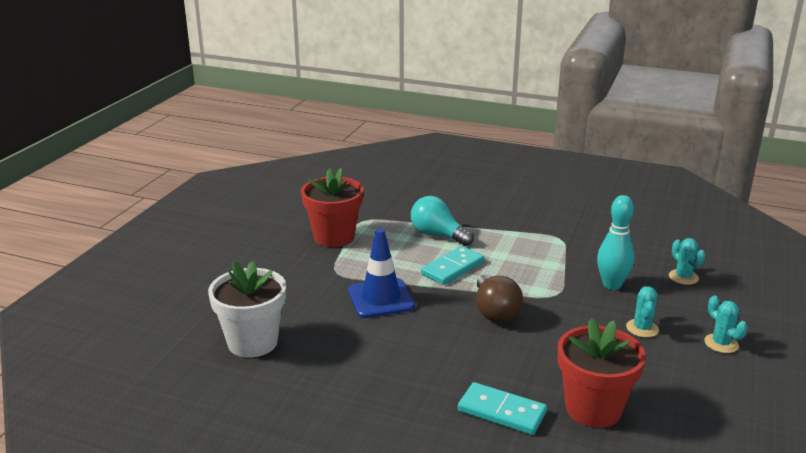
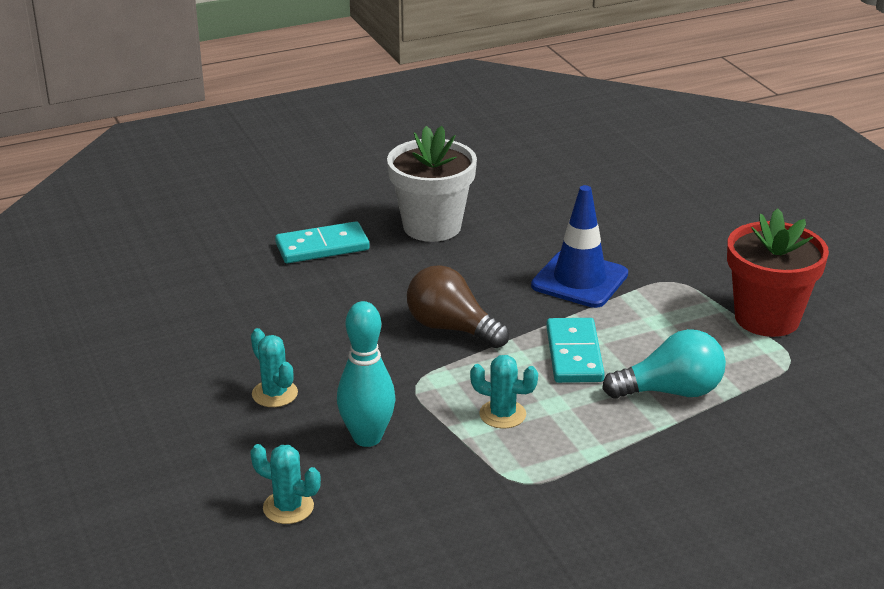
camera: 135 degrees right, 5 degrees up
white flower pot [208,261,286,358] -> white flower pot moved to [387,126,477,242]
red flower pot [558,318,646,428] -> none
turquoise cactus [704,296,748,353] -> turquoise cactus moved to [470,355,538,429]

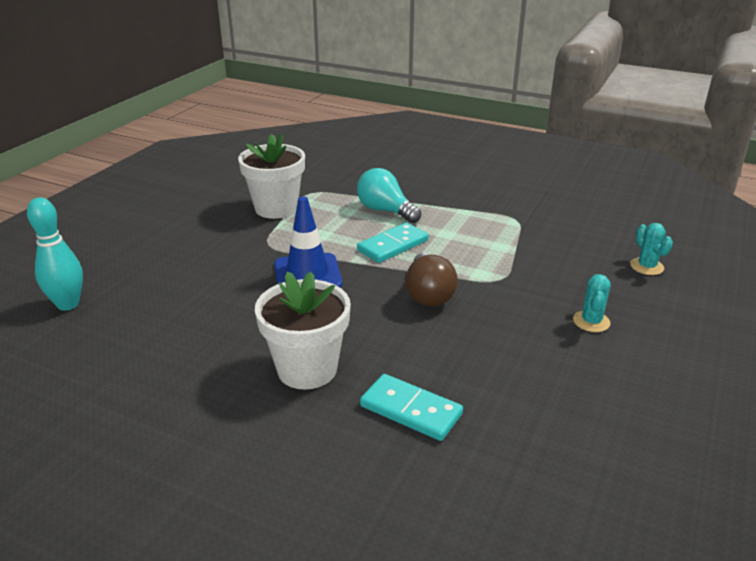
camera: 130 degrees left, 0 degrees up
turquoise bowling pin [337,301,396,447] -> turquoise bowling pin moved to [27,197,83,311]
turquoise cactus [470,355,538,429] -> none
red flower pot [727,208,829,337] -> white flower pot [238,133,305,219]

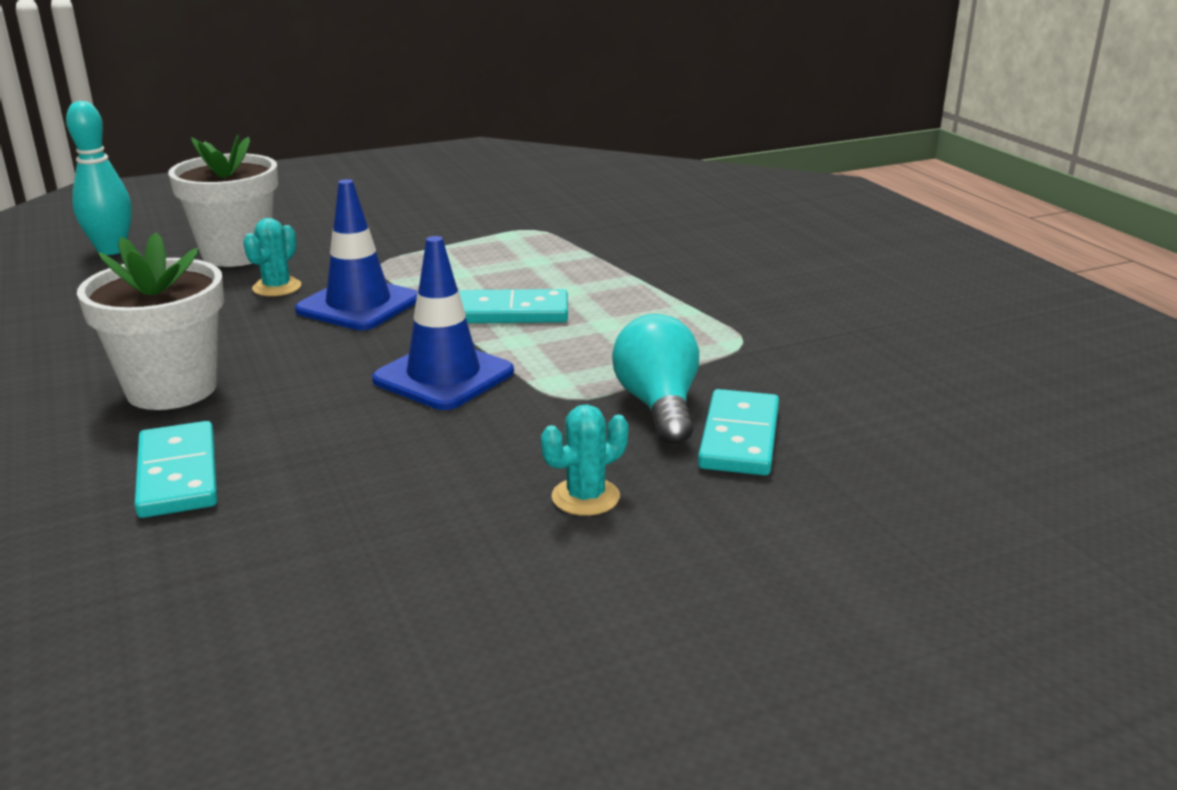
camera: 40 degrees right, 5 degrees down
white flower pot [238,133,305,219] -> white flower pot moved to [168,135,278,267]
turquoise light bulb [357,168,421,223] -> turquoise light bulb moved to [612,314,699,445]
brown light bulb [405,253,458,307] -> blue traffic cone [372,236,514,410]
turquoise cactus [630,223,673,275] -> turquoise cactus moved to [243,218,301,296]
none -> turquoise domino [698,389,779,476]

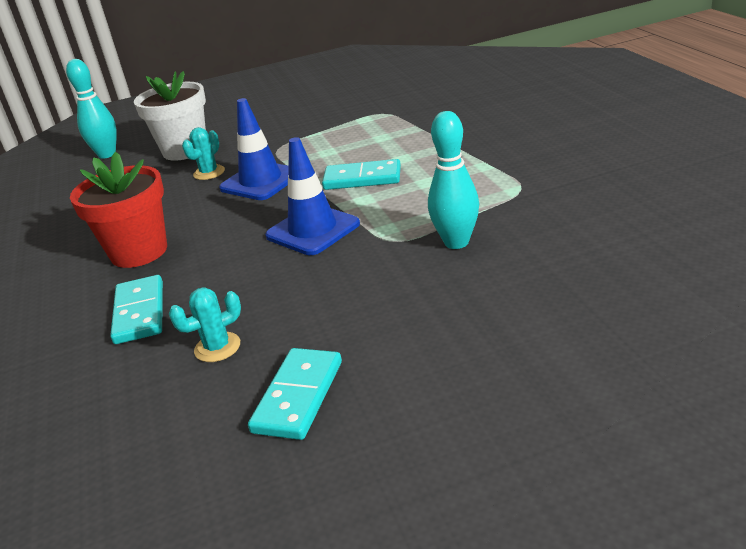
camera: 10 degrees right, 5 degrees up
white flower pot [77,232,224,410] -> red flower pot [70,152,167,268]
turquoise cactus [541,404,628,516] -> turquoise cactus moved to [169,287,241,362]
turquoise light bulb [612,314,699,445] -> turquoise bowling pin [428,111,479,249]
turquoise domino [698,389,779,476] -> turquoise domino moved to [248,348,342,440]

